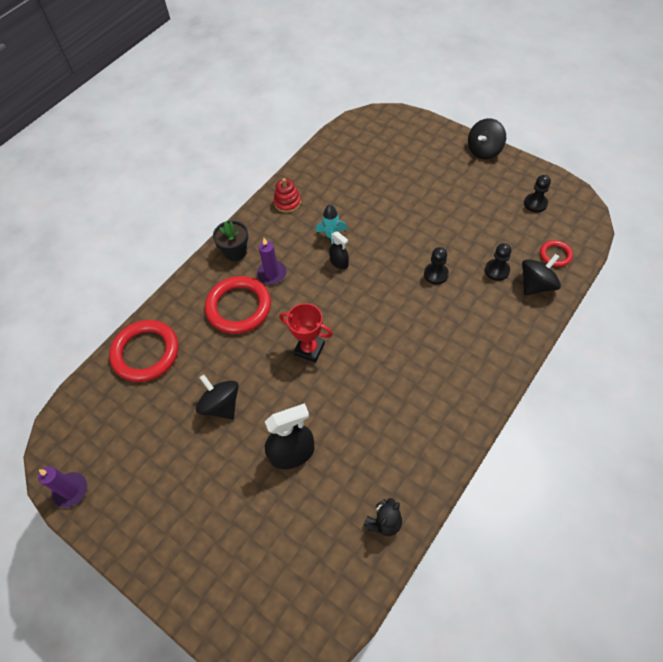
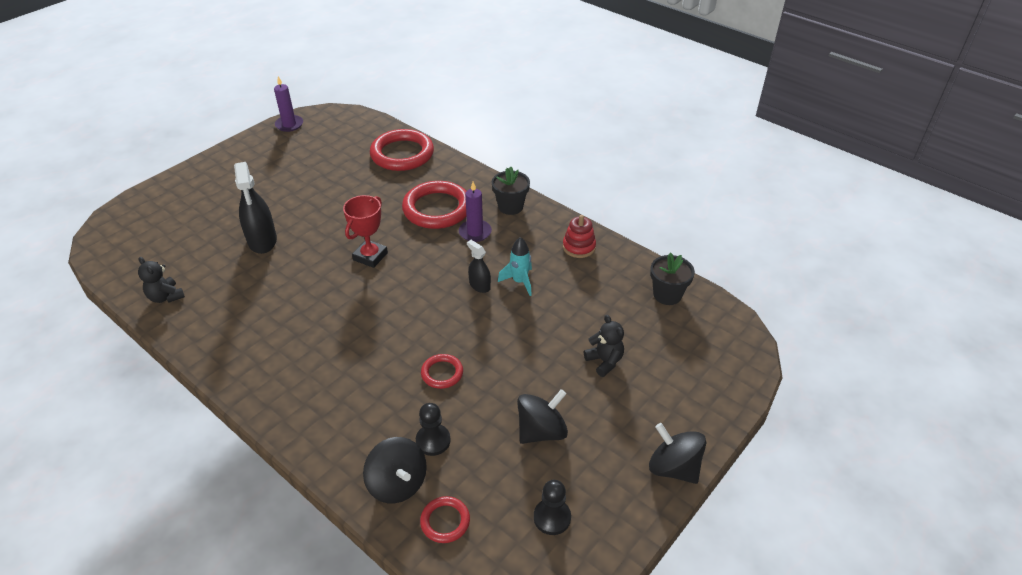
camera: 90 degrees right, 15 degrees down
black spinning top [196,375,238,420] -> black spinning top moved to [517,389,568,444]
black spray bottle [329,231,349,269] -> black spray bottle turned 90 degrees clockwise [467,240,491,293]
black pawn [424,247,449,285] -> red ring [421,354,463,389]
none -> black teddy bear [584,315,624,377]
none -> black flower pot [650,252,695,305]

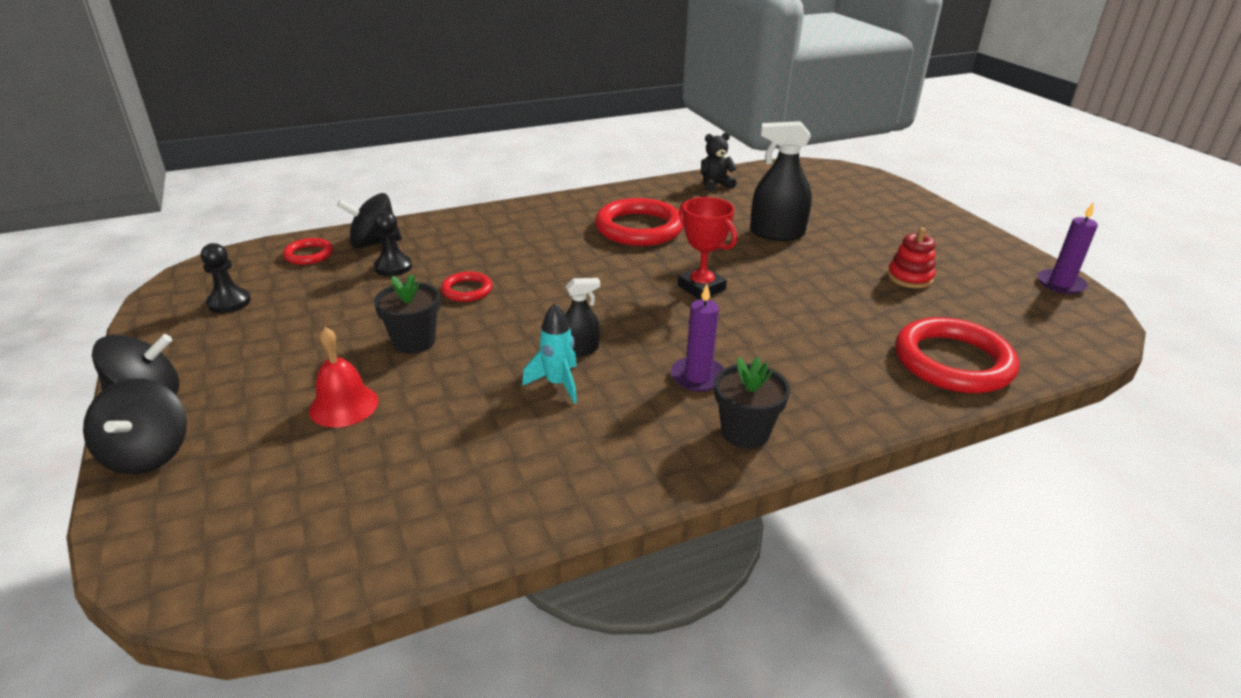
camera: 115 degrees right, 10 degrees down
red ring [402,181,466,229] -> red ring moved to [595,198,683,246]
black spinning top [517,389,568,444] -> black spinning top moved to [83,378,187,474]
red stacking toy [563,215,596,258] -> red stacking toy moved to [887,227,935,288]
black teddy bear [584,315,624,377] -> red bell [309,327,379,427]
black flower pot [650,252,695,305] -> black flower pot moved to [374,274,440,354]

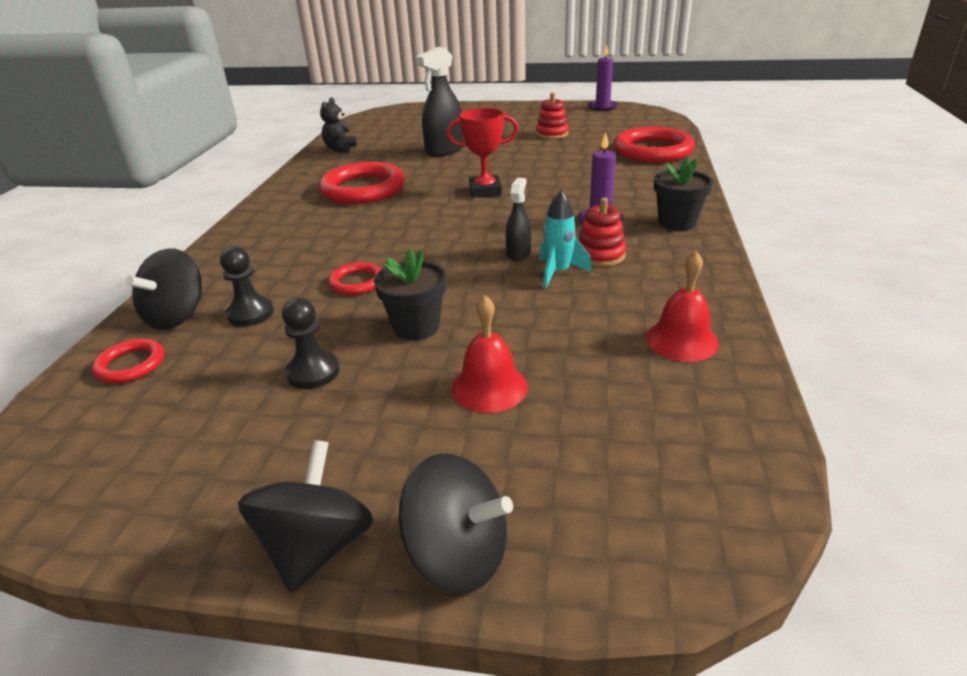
camera: 55 degrees left, 0 degrees up
black pawn [201,243,251,313] -> black pawn moved to [282,298,340,389]
none -> red stacking toy [578,198,626,267]
none -> red bell [646,251,719,362]

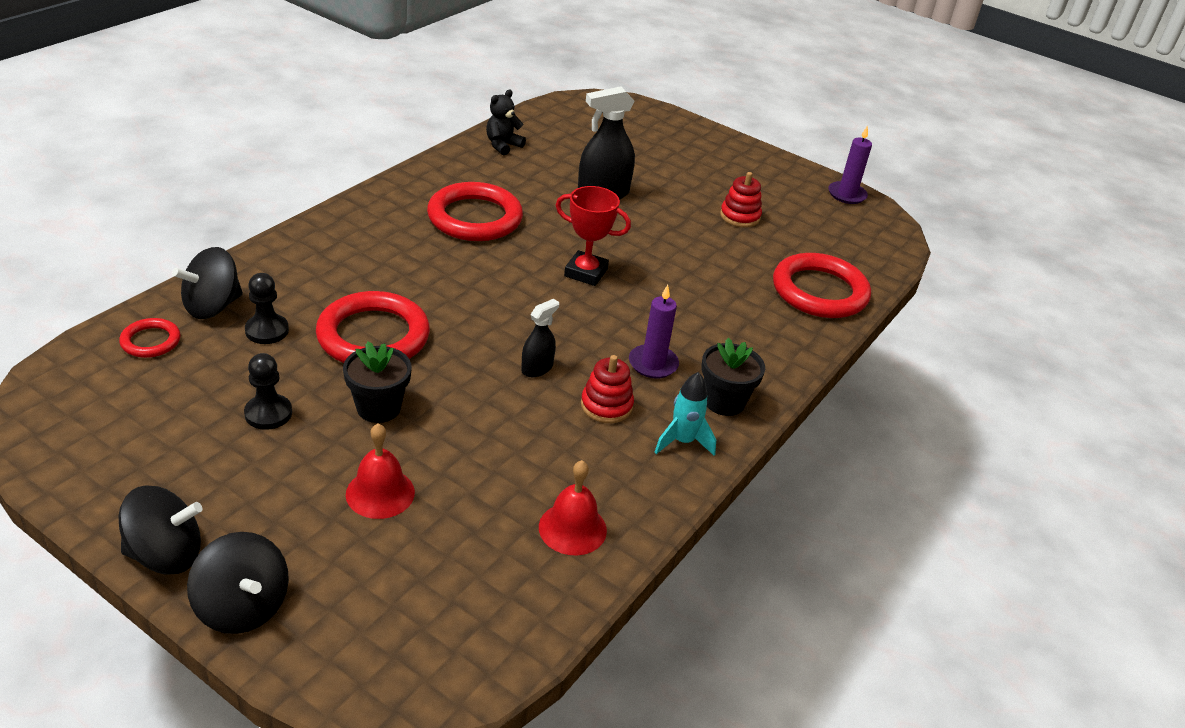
camera: 20 degrees right, 5 degrees up
black spinning top [238,440,373,593] -> black spinning top turned 45 degrees clockwise [118,485,203,574]
red ring [328,262,382,295] -> red ring [316,291,430,363], size x2.03
turquoise rocket [539,190,592,288] -> turquoise rocket moved to [655,372,716,456]

